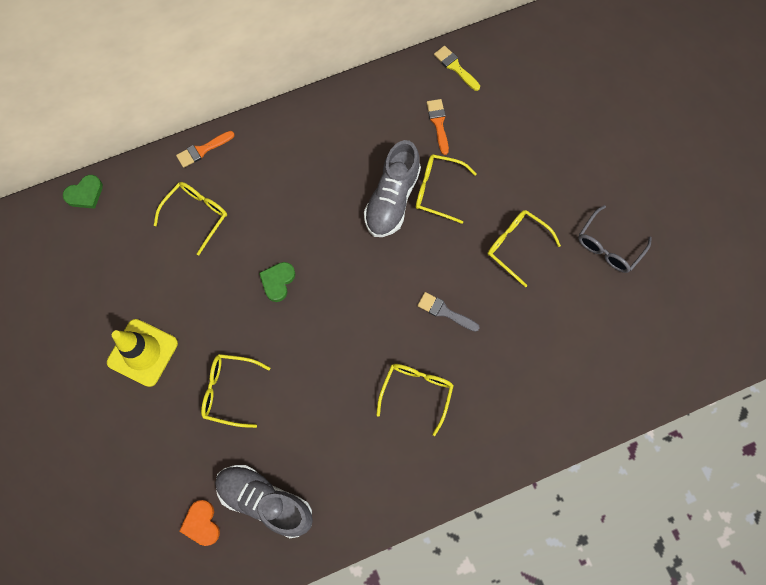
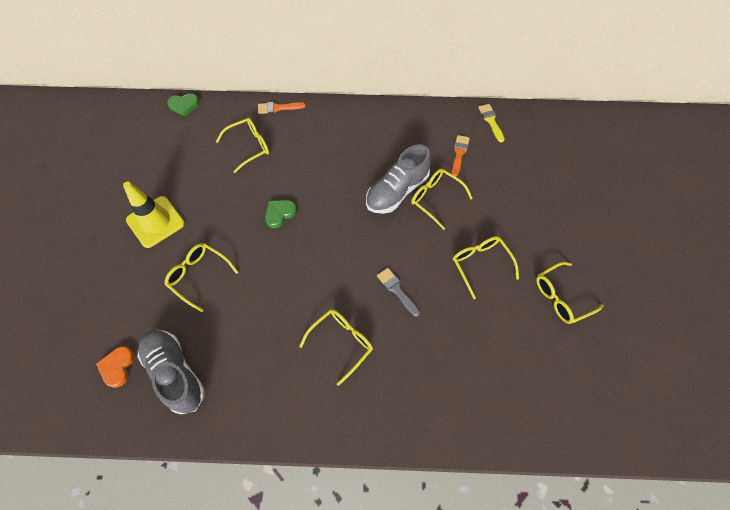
camera: 25 degrees right, 10 degrees down
grey glasses [578,205,652,273] -> yellow glasses [536,262,604,324]

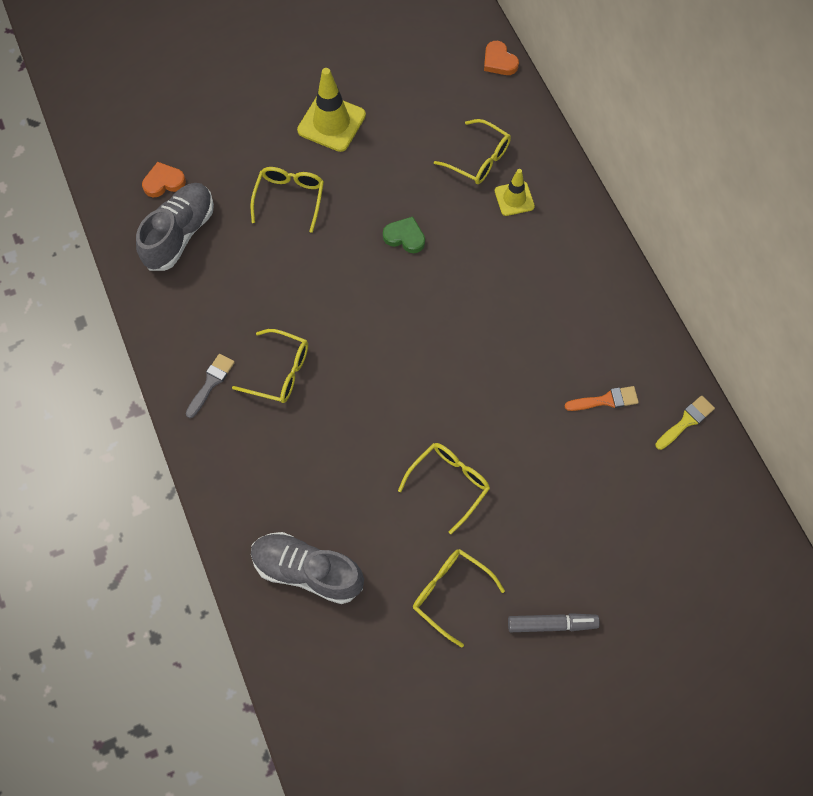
camera: 65 degrees right, 5 degrees up
green heart [167,93,199,117] -> orange heart [484,41,519,75]
orange brush [258,102,306,114] -> none
grey shoe [366,144,431,214] -> grey shoe moved to [251,532,364,604]
grey brush [377,268,420,317] -> grey brush moved to [186,354,235,418]
yellow glasses [411,169,473,230] -> none
none -> yellow traffic cone [495,169,535,216]
none -> grey marker [508,613,600,632]

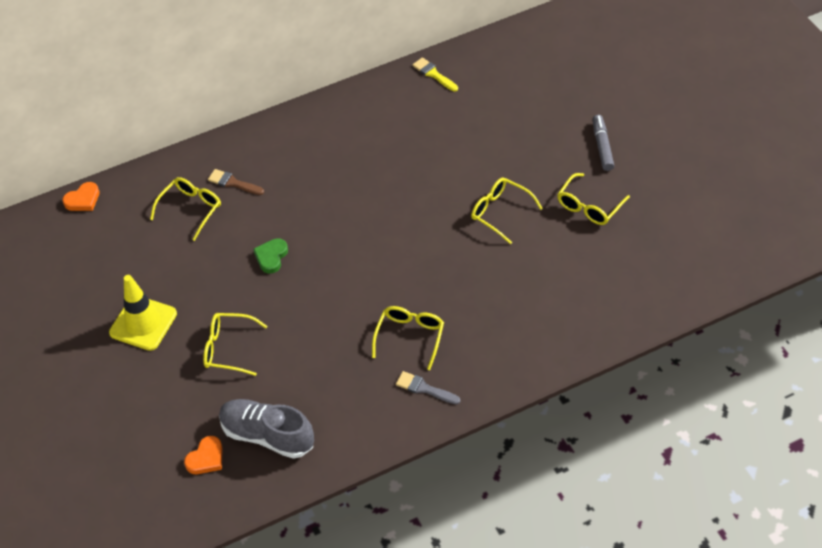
camera: 90 degrees left, 15 degrees down
orange heart [142,162,186,197] -> orange heart turned 120 degrees counterclockwise [184,436,223,474]
grey shoe [251,532,364,604] -> none
yellow traffic cone [495,169,535,216] -> brown brush [208,169,264,195]
orange brush [565,386,639,411] -> none

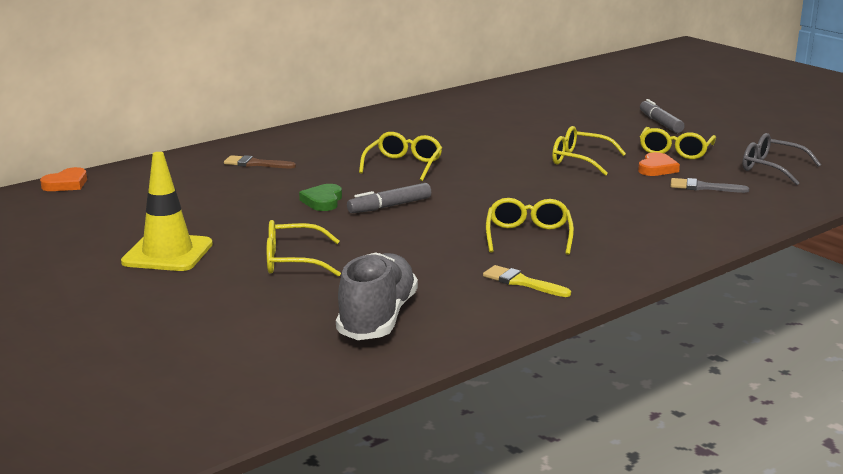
camera: 15 degrees left, 30 degrees down
yellow glasses [150,177,221,241] -> yellow glasses moved to [359,132,442,181]
orange heart [184,436,223,474] -> orange heart moved to [638,152,680,176]
grey shoe [219,399,314,459] -> grey shoe turned 90 degrees clockwise [336,252,418,340]
grey brush [396,371,460,404] -> grey brush moved to [670,178,749,193]
yellow brush [413,57,458,92] -> yellow brush moved to [483,265,571,297]
none -> grey marker [347,183,431,213]
none -> grey glasses [743,133,821,185]

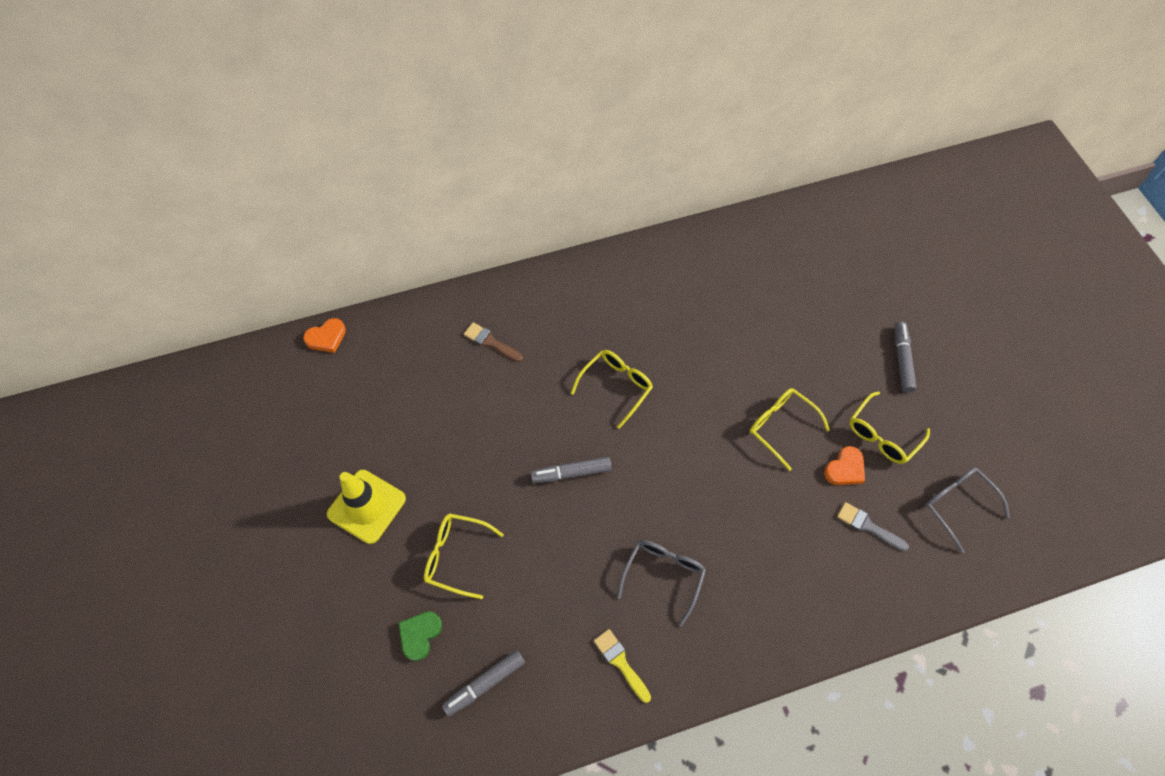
camera: 20 degrees right, 40 degrees up
green heart [299,184,342,211] -> green heart moved to [398,611,442,661]
grey shoe [336,252,418,340] -> grey marker [442,650,525,716]
yellow glasses [486,198,574,255] -> grey glasses [617,540,706,626]

